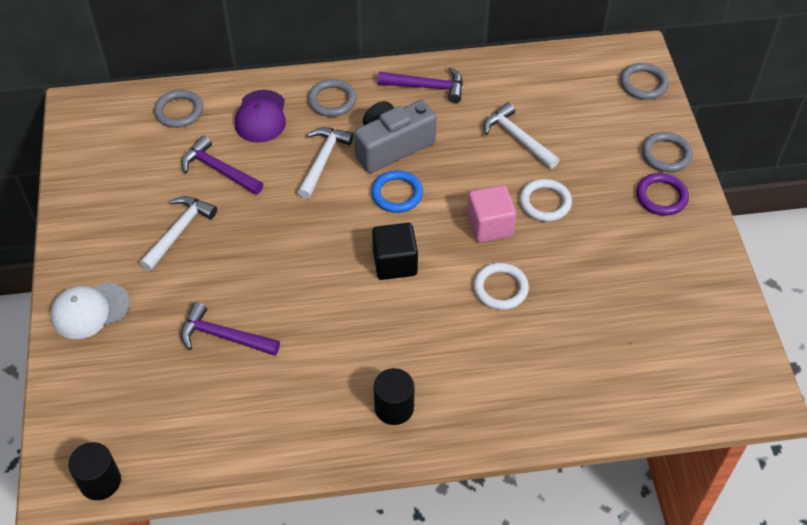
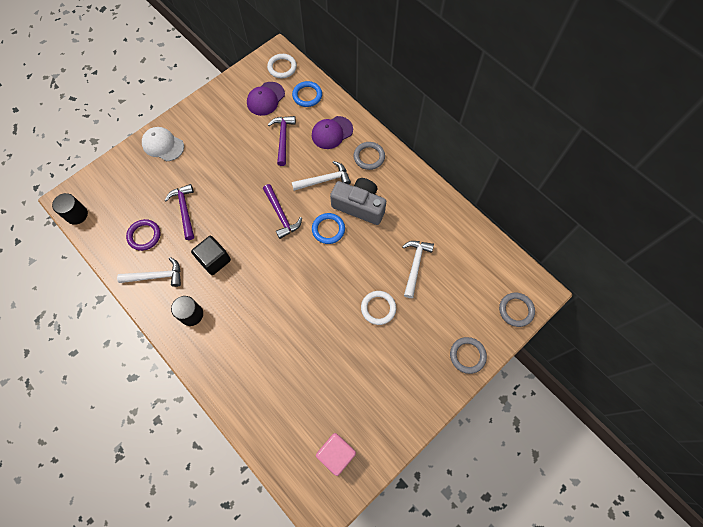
camera: 55 degrees right, 15 degrees up
white hammer [140,196,217,271] -> white hammer moved to [117,257,181,287]
grey ring [154,90,203,128] -> blue ring [292,81,322,107]
black cube [372,223,418,280] -> black cube moved to [191,236,231,275]
purple hammer [378,67,463,103] -> purple hammer moved to [263,184,302,239]
pink cube [467,185,516,243] -> pink cube moved to [316,433,356,476]
white ring [473,263,529,310] -> white ring moved to [267,54,297,78]
purple ring [636,173,689,216] -> purple ring moved to [126,219,160,251]
none -> purple cap [247,82,285,116]

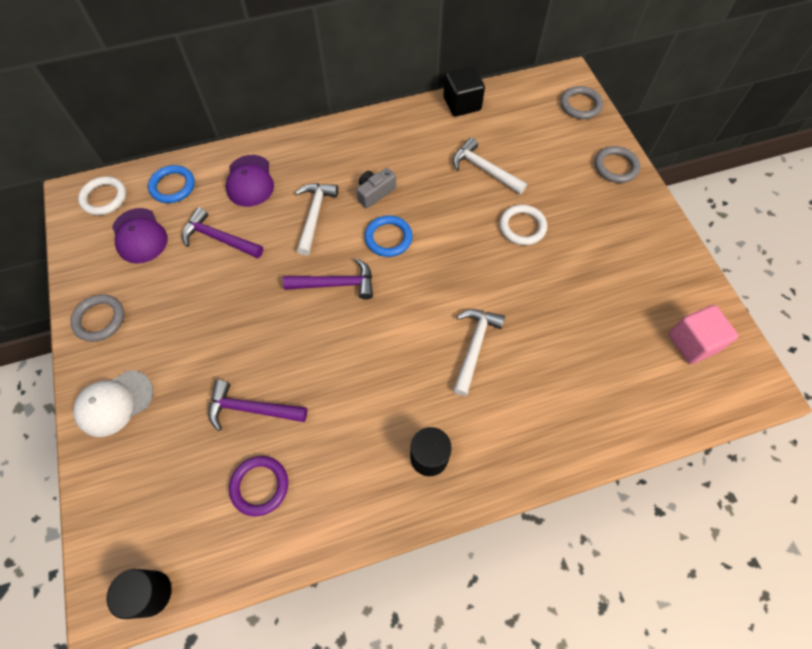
camera: 65 degrees left, 5 degrees down
white hammer [117,257,181,287] -> white hammer moved to [453,309,505,396]
black cube [191,236,231,275] -> black cube moved to [443,66,485,117]
grey camera [330,178,386,225] -> grey camera [357,168,396,209], size x0.55
grey ring [353,142,385,170] -> grey ring moved to [70,294,124,342]

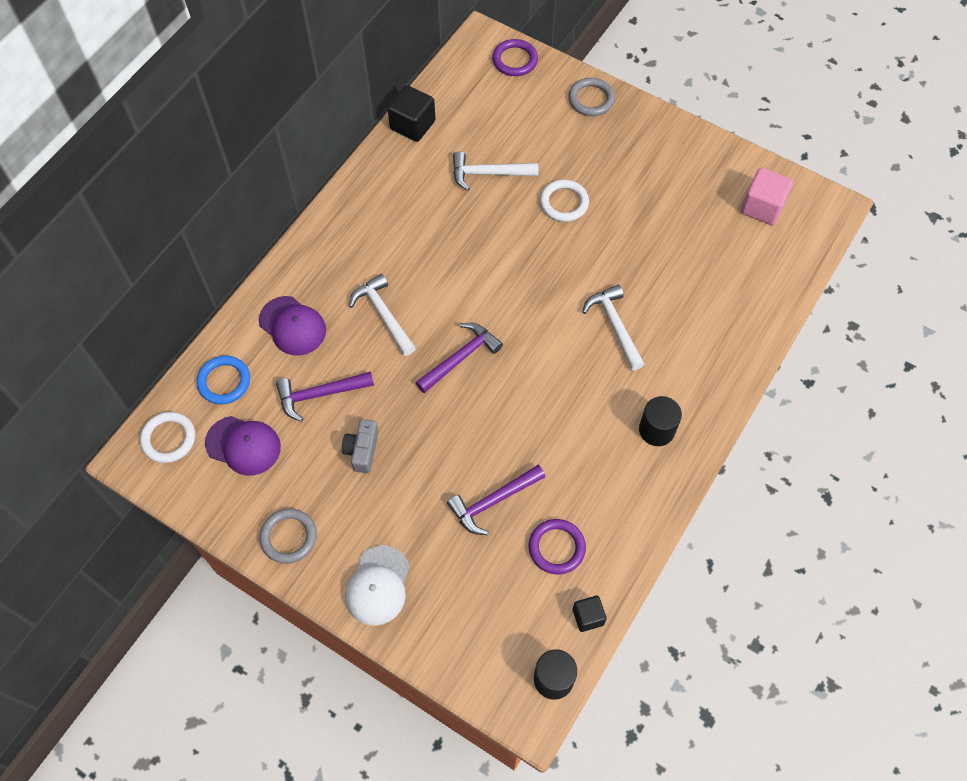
camera: 40 degrees left, 0 degrees up
grey camera [357,168,396,209] -> grey camera moved to [342,419,378,473]
blue ring [364,215,413,257] -> none
grey ring [560,86,603,119] -> purple ring [492,39,538,76]
none -> black cube [573,596,607,632]

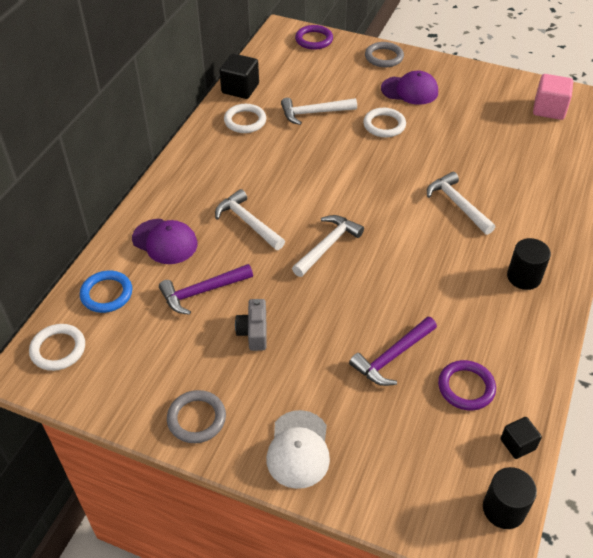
camera: 10 degrees left, 15 degrees down
purple cap [205,416,281,476] -> purple cap moved to [381,70,438,105]
purple hammer [416,323,503,393] -> white hammer [292,215,364,277]
none -> white ring [224,104,266,133]

